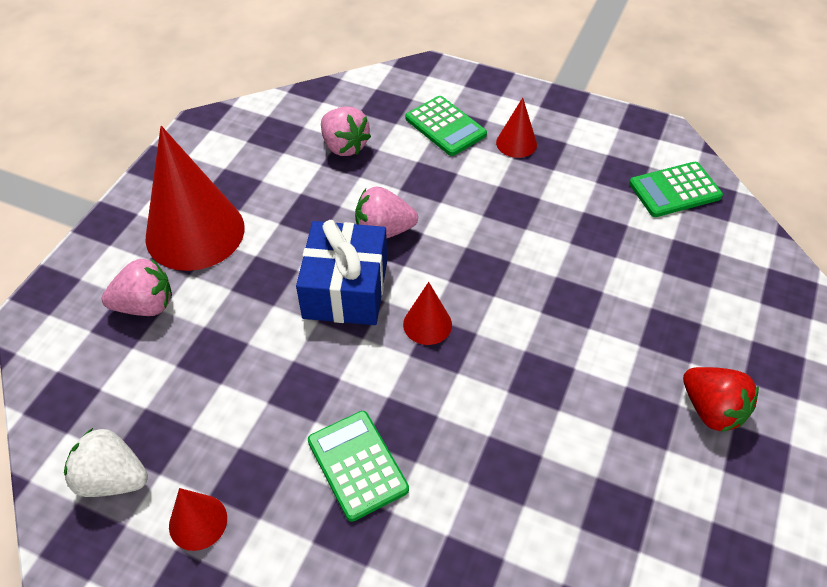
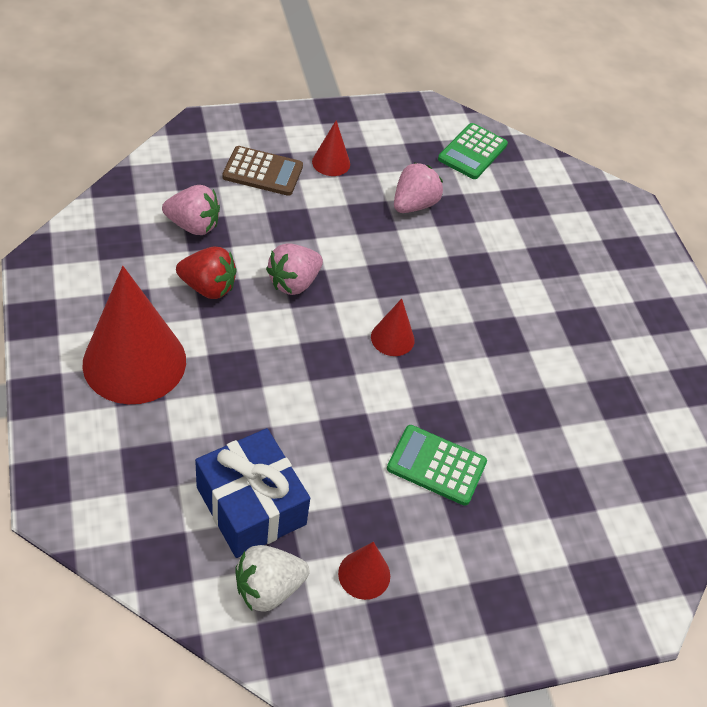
camera: 45 degrees left, 0 degrees up
pink strawberry [102,259,172,316] -> pink strawberry moved to [394,163,443,213]
blue gift [296,220,387,325] -> blue gift moved to [195,428,310,558]
green calculator [405,96,487,156] -> brown calculator [222,146,303,196]
red strawberry [683,367,759,432] -> red strawberry moved to [176,247,237,299]

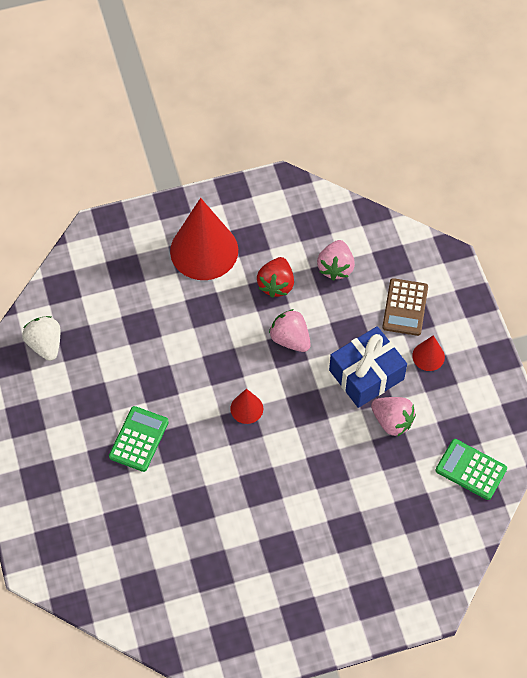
camera: 95 degrees right, 10 degrees up
blue gift [195,428,310,558] -> blue gift moved to [329,326,407,408]
red cone [338,542,390,600] -> none

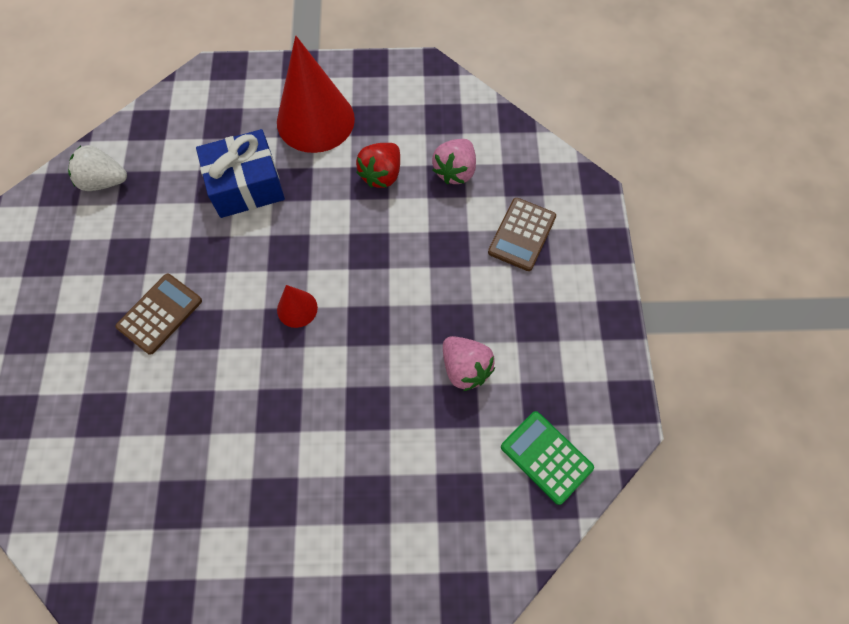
camera: 15 degrees right, 5 degrees up
white strawberry [22,316,60,361] -> white strawberry turned 75 degrees counterclockwise [68,145,127,191]
green calculator [109,406,169,472] -> brown calculator [115,274,202,355]
pink strawberry [269,309,311,352] -> none
blue gift [329,326,407,408] -> blue gift moved to [196,129,285,218]
red cone [412,335,445,371] -> none

